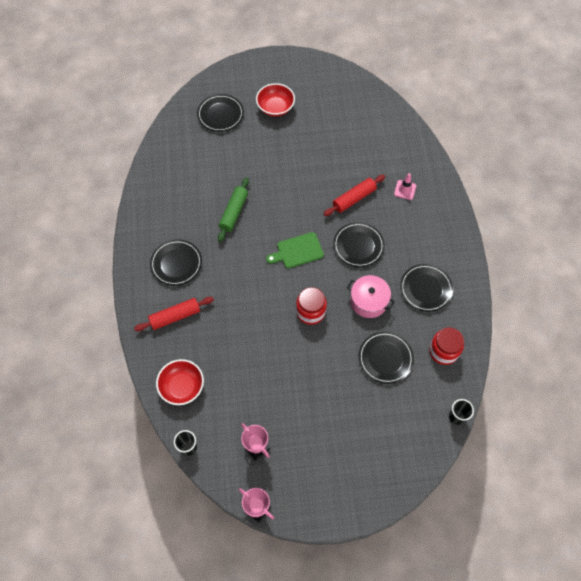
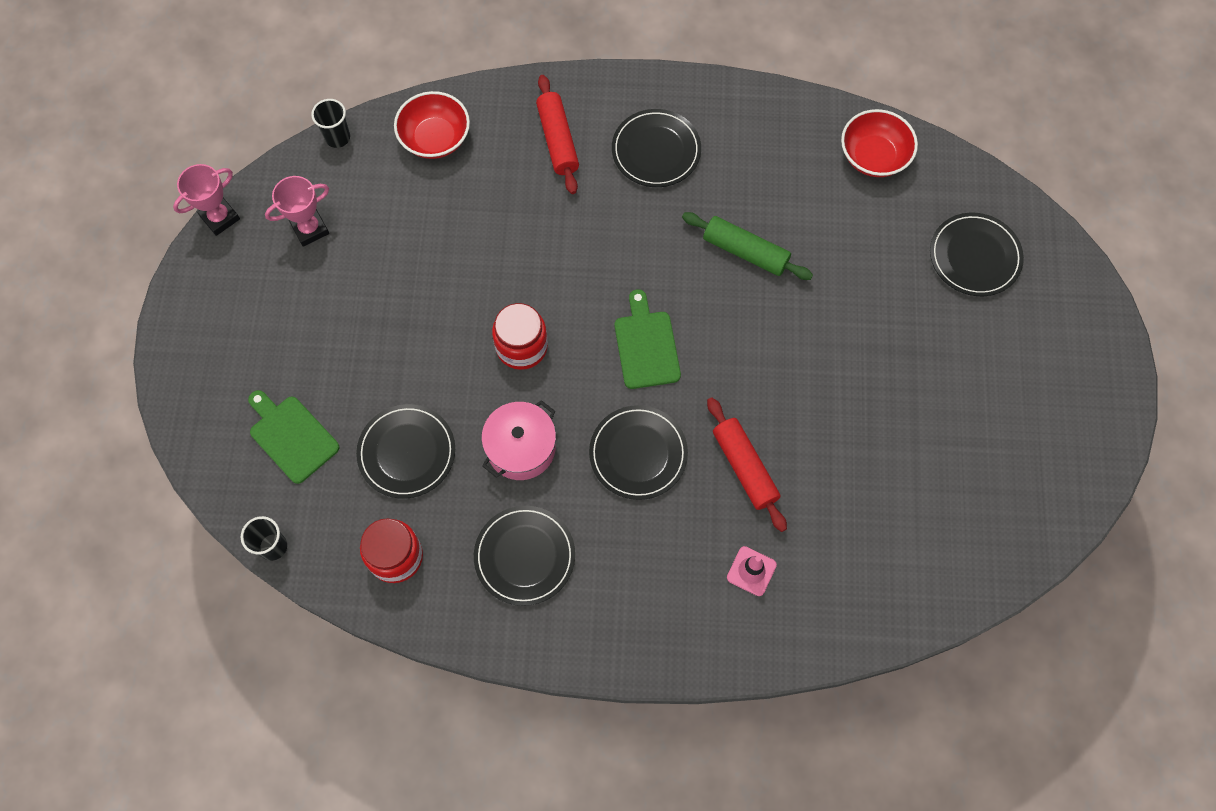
camera: 100 degrees right, 5 degrees up
red bowl [256,83,295,117] -> red bowl moved to [841,109,918,177]
none -> green cutting board [248,390,339,484]

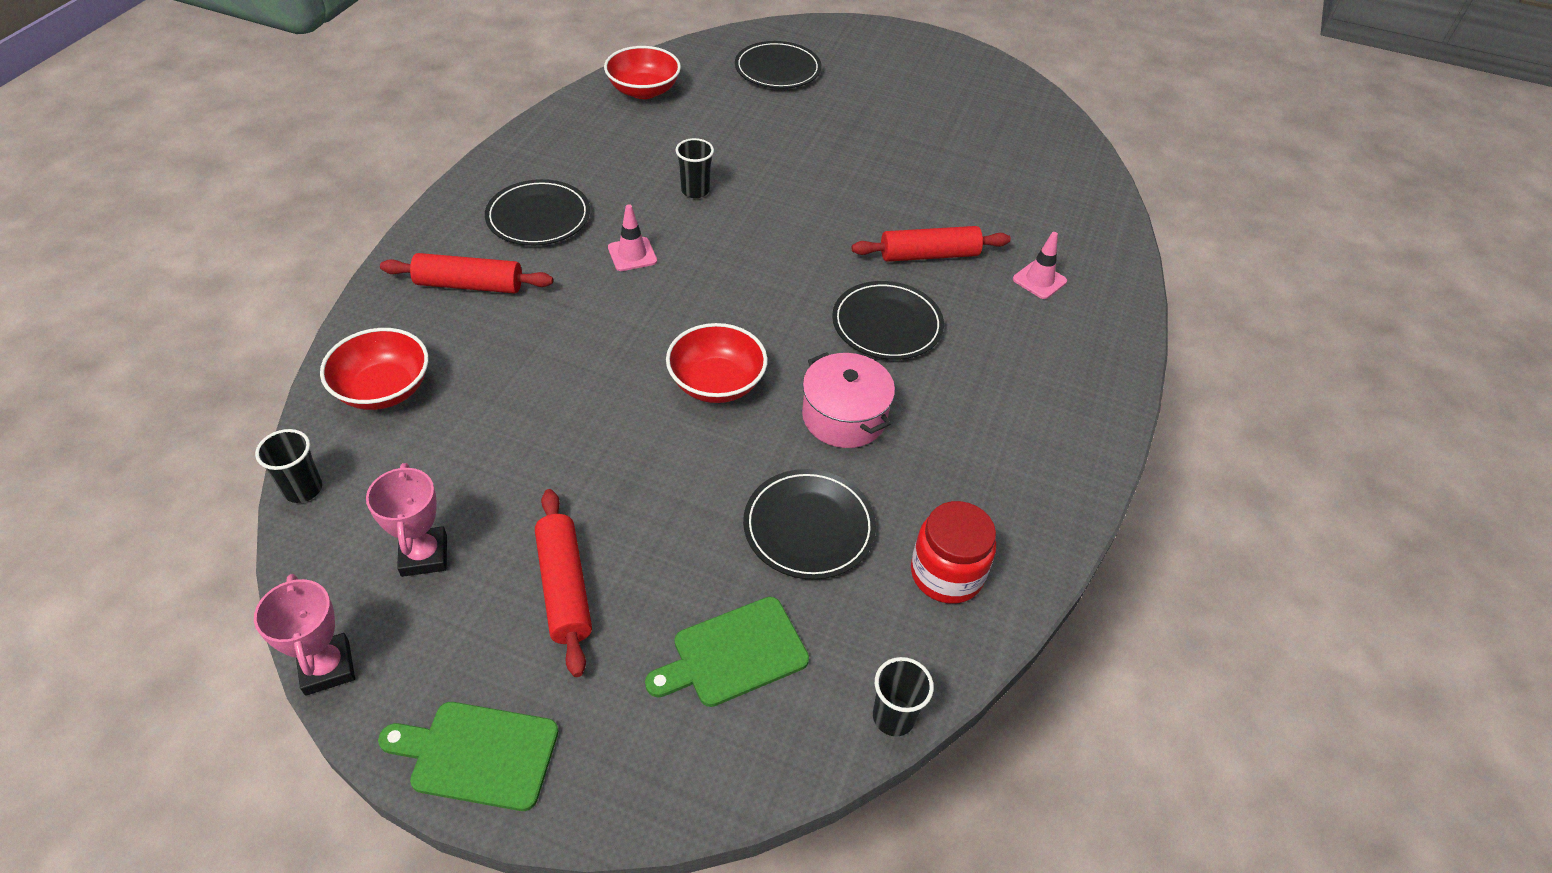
camera: 75 degrees left, 20 degrees down
black plate [474,506,575,606] -> none
red jar [492,303,548,370] -> red bowl [666,323,768,403]
green cutting board [615,289,681,389] -> green cutting board moved to [378,702,558,811]
green rolling pin [682,212,813,280] -> black cup [676,138,714,198]
none -> red rolling pin [535,489,592,677]
none -> pink traffic cone [608,204,657,271]

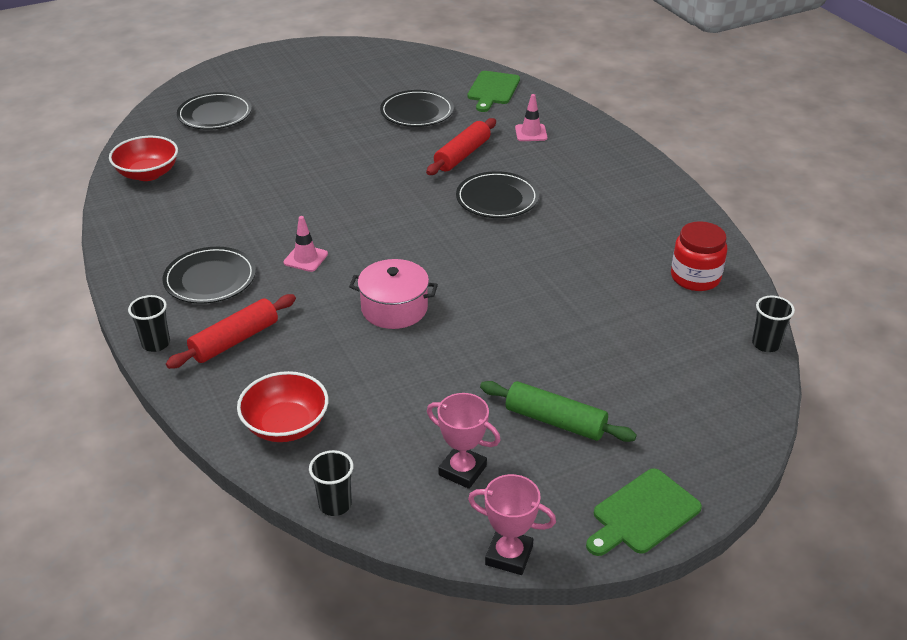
camera: 45 degrees left, 10 degrees down
red rolling pin [535,489,592,677] -> green rolling pin [480,381,637,442]
green cutting board [645,597,809,707] -> green cutting board moved to [467,71,520,112]
red bowl [666,323,768,403] -> none
black cup [676,138,714,198] -> black cup moved to [128,295,170,352]
black plate [743,469,876,580] -> black plate moved to [380,90,454,127]
pink pot [802,352,895,448] -> pink pot moved to [349,259,438,329]

